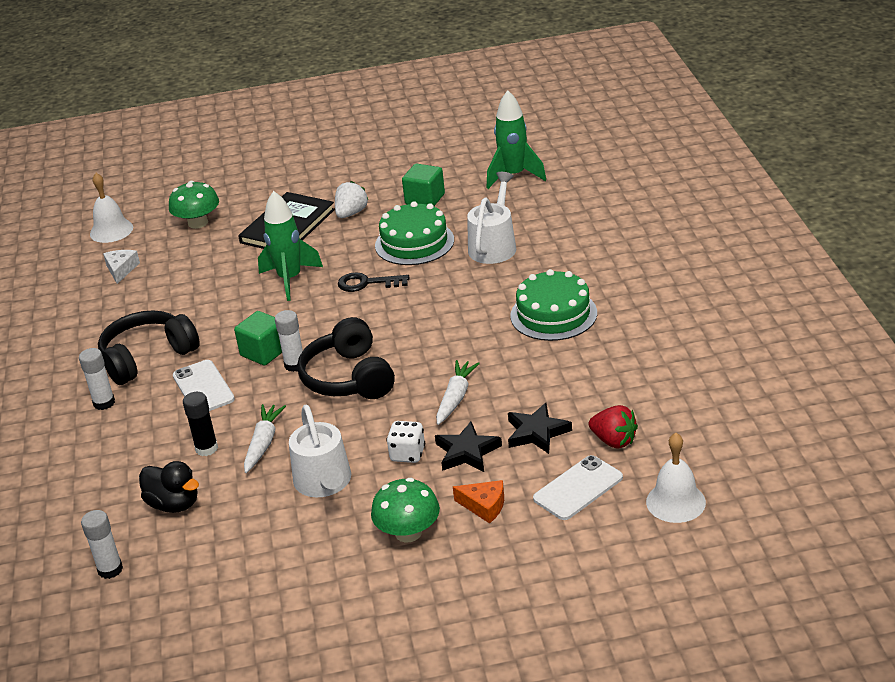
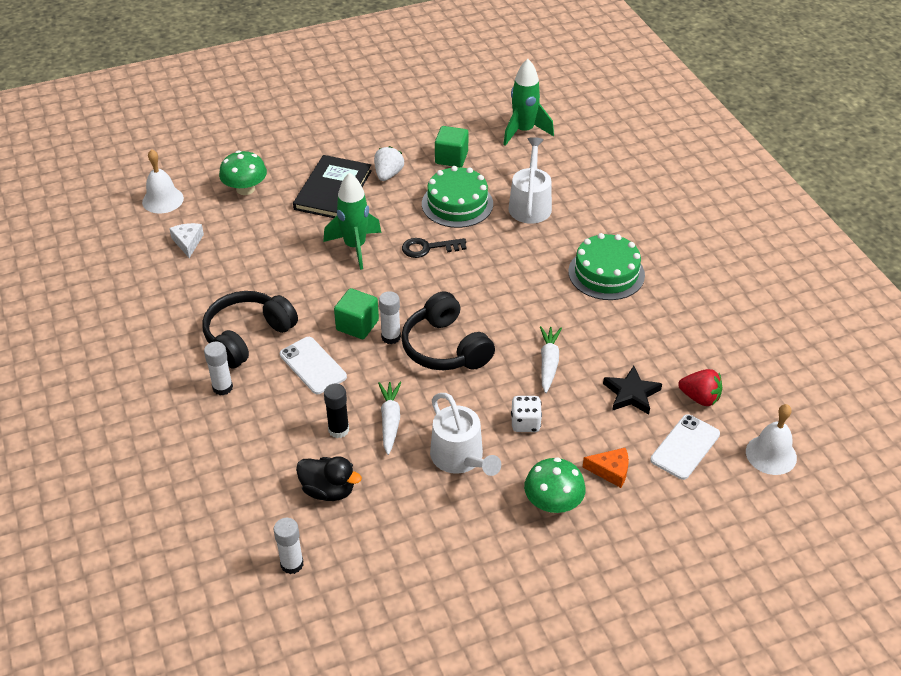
camera: 15 degrees left, 10 degrees up
black star [435,421,502,472] -> none

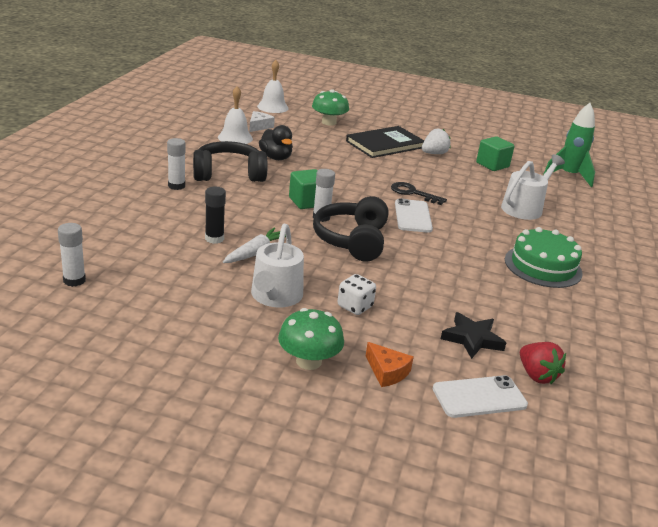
camera: 35 degrees right, 15 degrees down
white phone [280,337,347,394] -> white phone moved to [395,198,433,233]
black duck [296,456,362,501] -> black duck moved to [259,125,293,160]
green rocket [323,172,381,270] -> none
green cake [422,166,493,228] -> none
white carrot [540,326,562,393] -> none
white bell [746,404,797,475] -> white bell moved to [218,86,253,144]

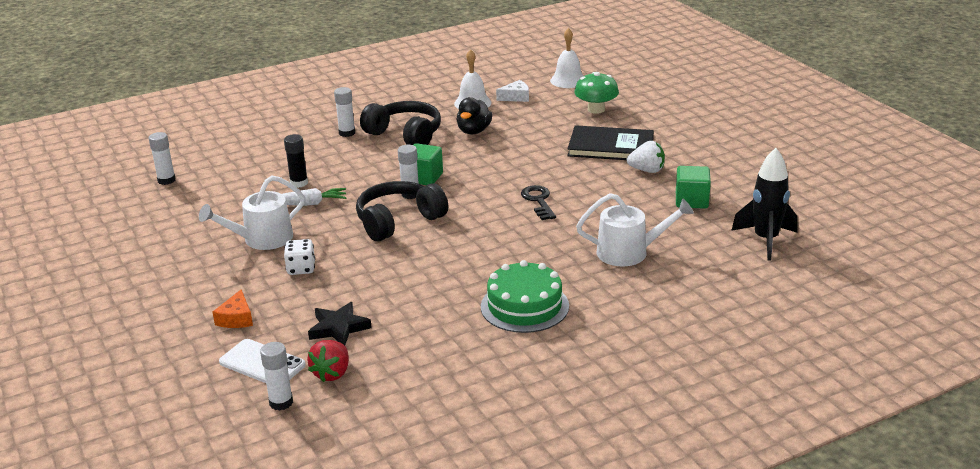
camera: 50 degrees right, 0 degrees up
green mushroom [278,308,344,370] -> none
white phone [395,198,433,233] -> none
green rocket [543,103,595,187] -> black rocket [731,148,797,260]
none -> white glue stick [260,342,293,411]

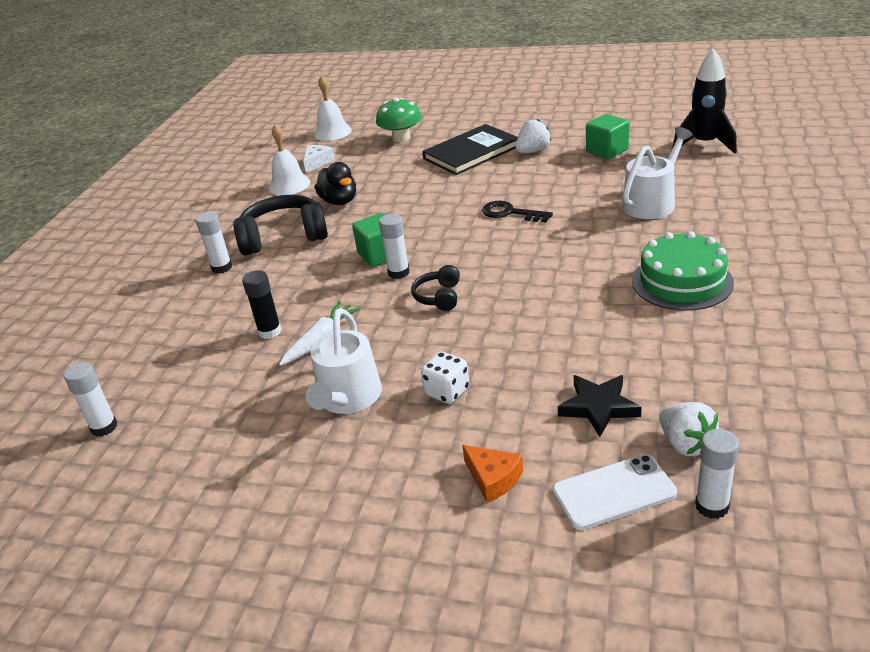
camera: 45 degrees left, 5 degrees up
red strawberry [307,340,349,382] -> white strawberry [659,402,719,456]
black headphones [356,181,448,241] -> black headphones [411,265,460,311], size x0.52

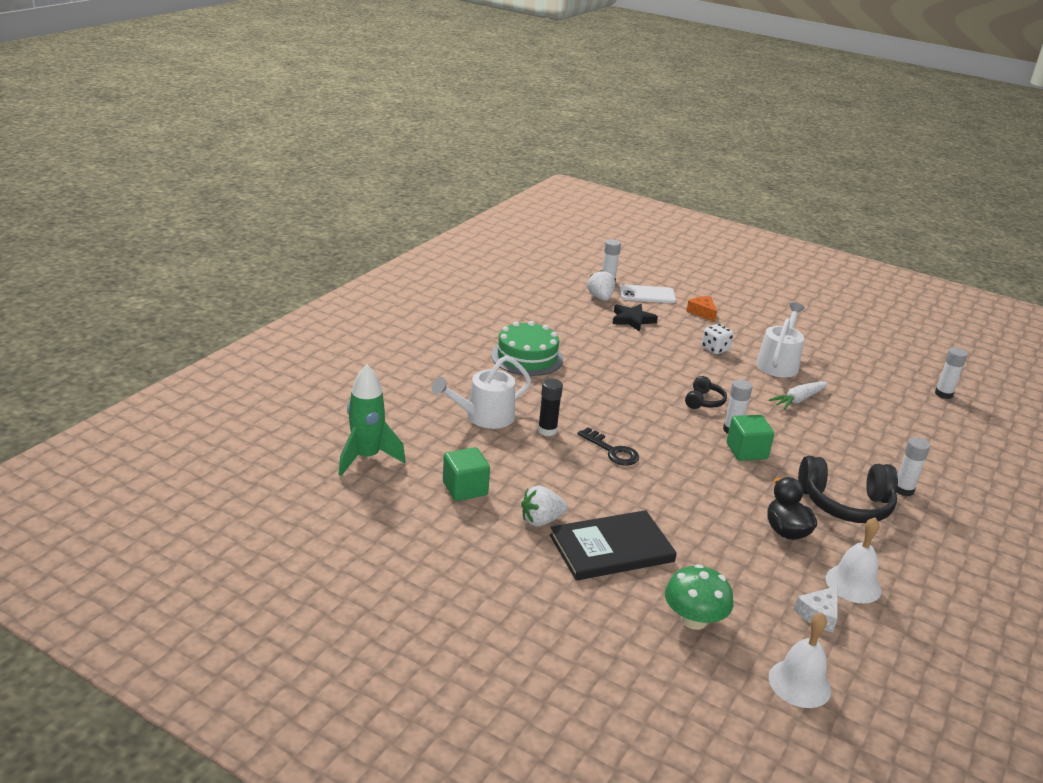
camera: 170 degrees left, 5 degrees down
black glue stick [242,270,282,339] -> black glue stick moved to [538,378,563,436]
black rocket [672,48,737,154] -> green rocket [339,364,406,476]

